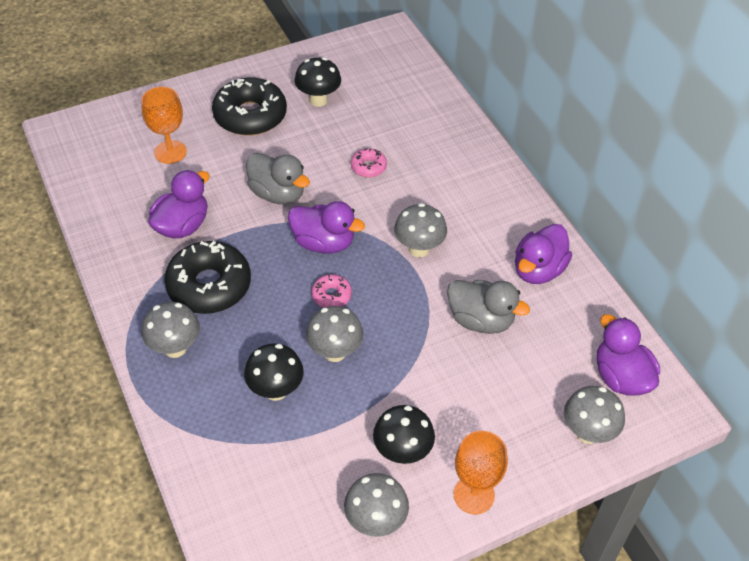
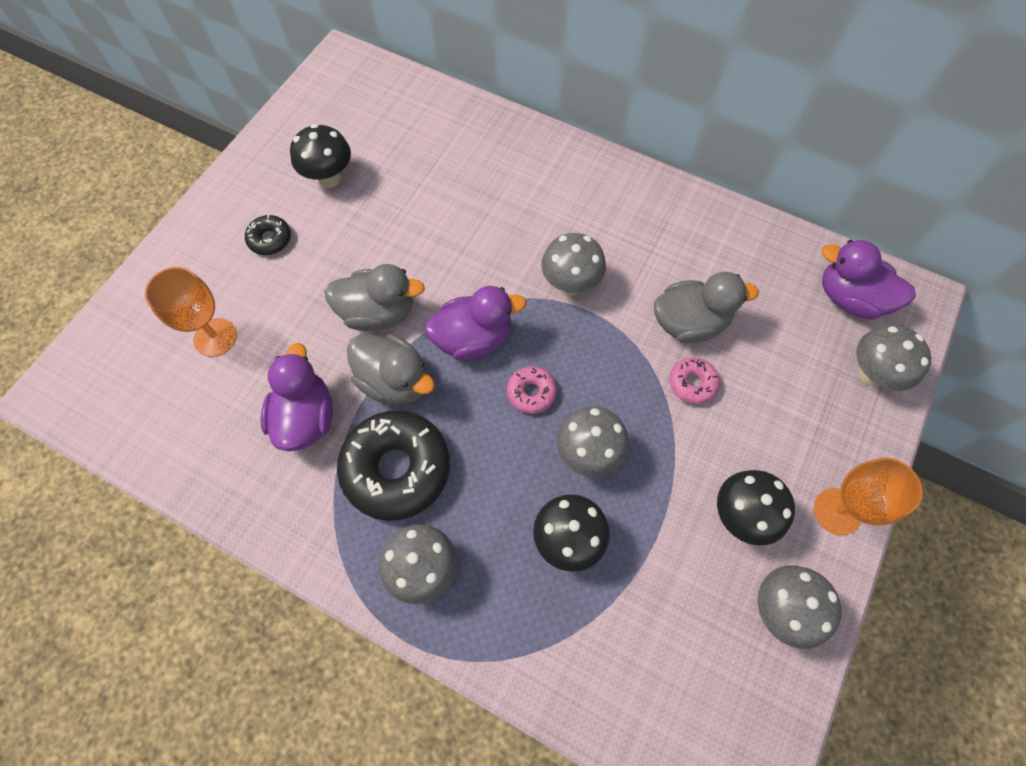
camera: 35 degrees left, 15 degrees up
black donut [212,77,287,136] -> black donut [245,215,291,255], size x0.47
pink donut [351,148,387,178] -> pink donut moved to [669,358,720,404]
purple duck [515,224,572,284] -> none
none -> grey duck [347,334,435,405]

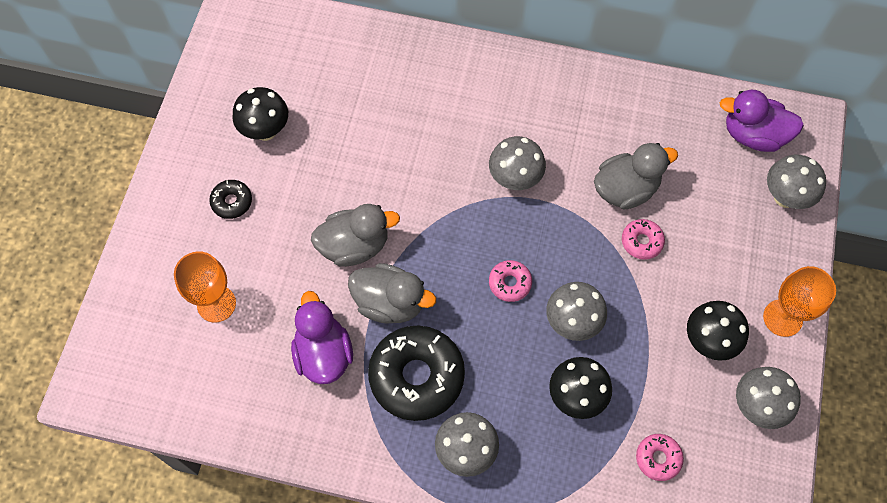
camera: 15 degrees left, 0 degrees up
purple duck [425,286,526,360] -> none
none -> pink donut [636,434,684,481]

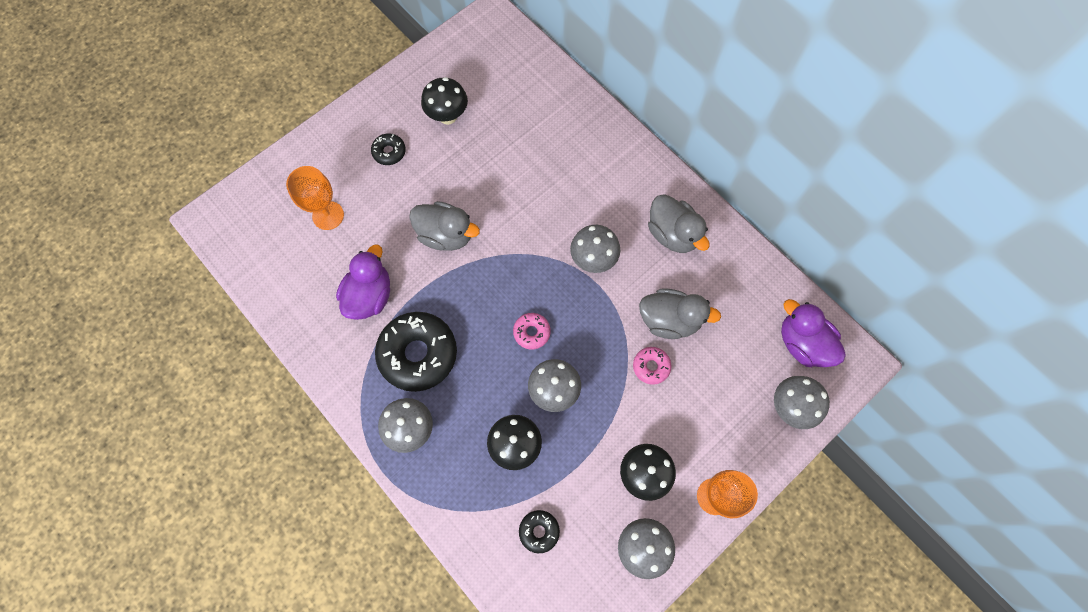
camera: 35 degrees right, 5 degrees up
grey duck [348,263,436,324] -> grey duck moved to [648,194,710,253]
pink donut [636,434,684,481] -> black donut [519,510,560,553]

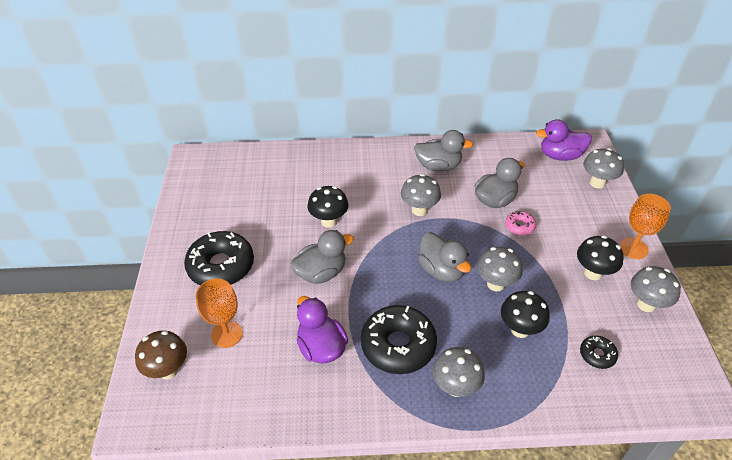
camera: 50 degrees left, 25 degrees down
black donut [371,133,406,165] -> black donut [184,231,254,285], size x2.12
black mushroom [421,77,468,125] -> black mushroom moved to [307,186,349,228]
pink donut [513,313,551,350] -> grey duck [418,232,471,282]
none -> brown mushroom [135,331,187,379]

